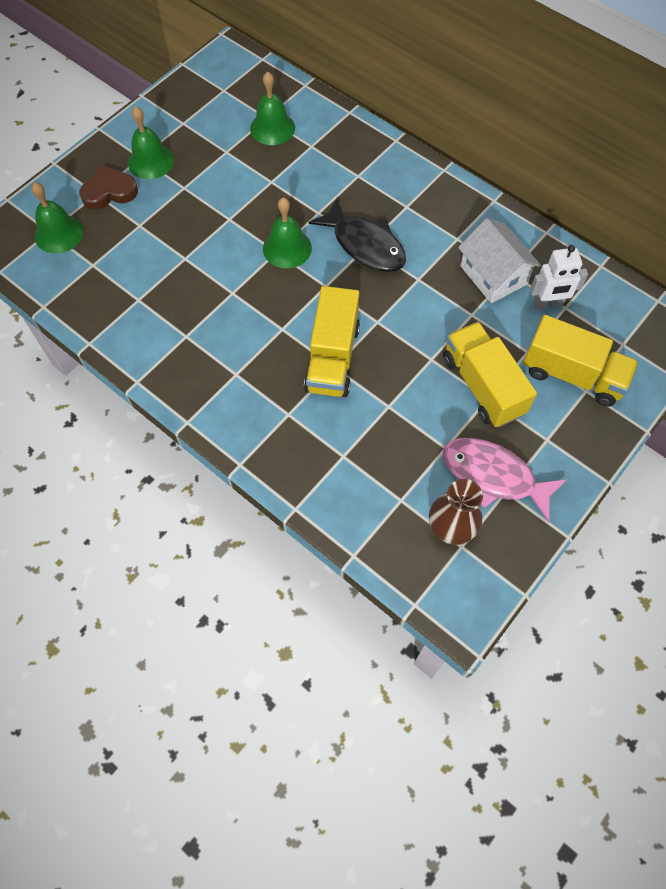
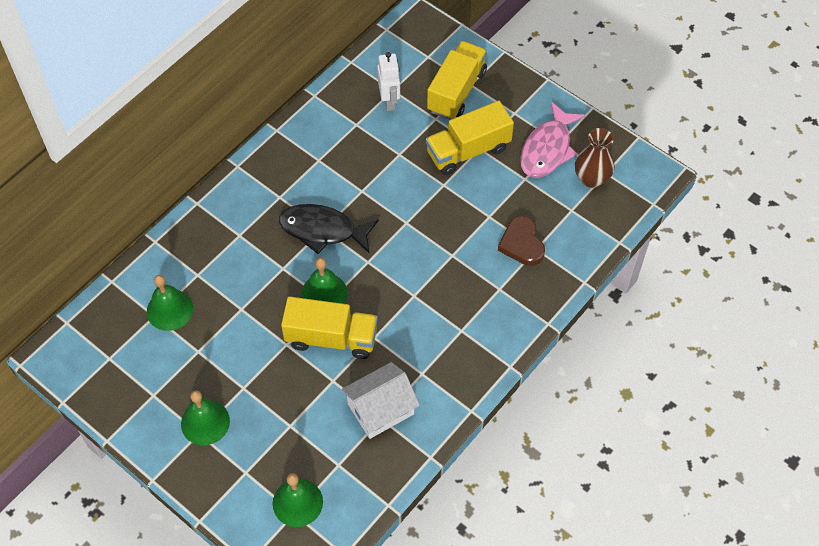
camera: 90 degrees left, 5 degrees down
brown heart [79,165,138,209] -> brown heart moved to [498,216,545,266]
yellow truck [304,286,360,397] -> yellow truck moved to [281,296,378,359]
black fish [308,198,406,272] -> black fish turned 120 degrees counterclockwise [279,204,379,254]
white house [458,218,541,303] -> white house moved to [341,362,420,439]

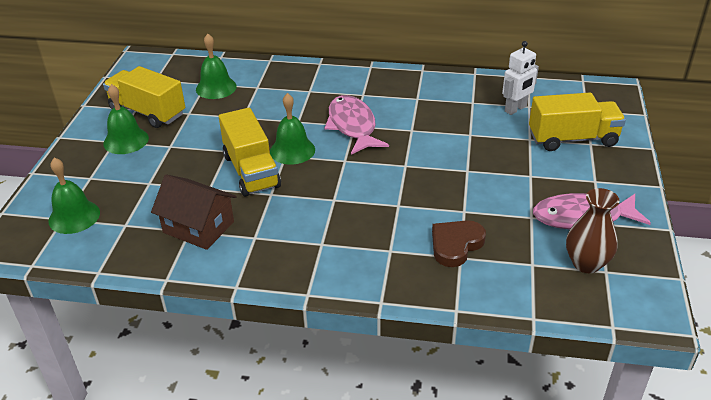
camera: 60 degrees right, 20 degrees down
black fish [279,204,379,254] -> pink fish [325,95,389,155]
white house [341,362,420,439] -> brown house [151,174,236,250]
yellow truck [426,101,514,175] -> yellow truck moved to [103,66,185,128]

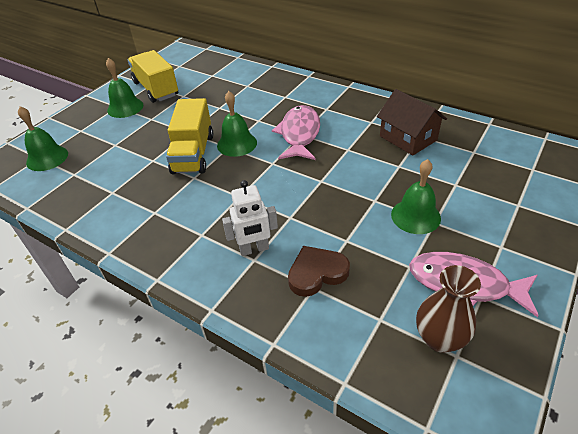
camera: 25 degrees right, 5 degrees up
brown house [151,174,236,250] -> brown house moved to [377,89,447,156]
green bell [196,34,237,99] -> green bell moved to [391,159,441,234]
white robot [502,41,539,115] -> white robot moved to [222,180,278,256]
yellow truck [529,93,626,151] -> none

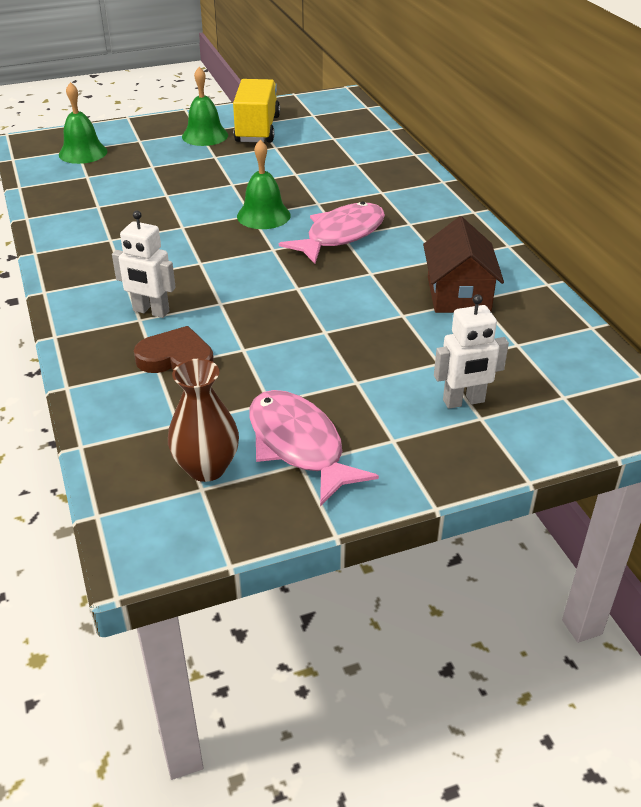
camera: 35 degrees right, 5 degrees down
yellow truck [166,98,213,174] -> none
green bell [391,159,441,234] -> none
none -> white robot [434,294,509,409]

